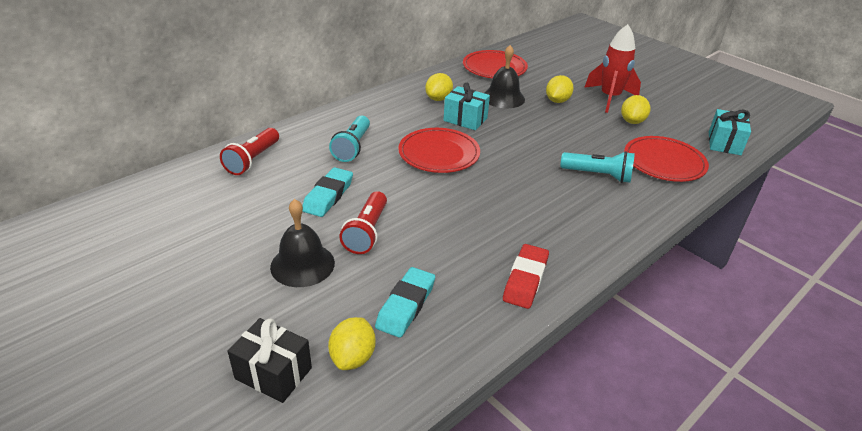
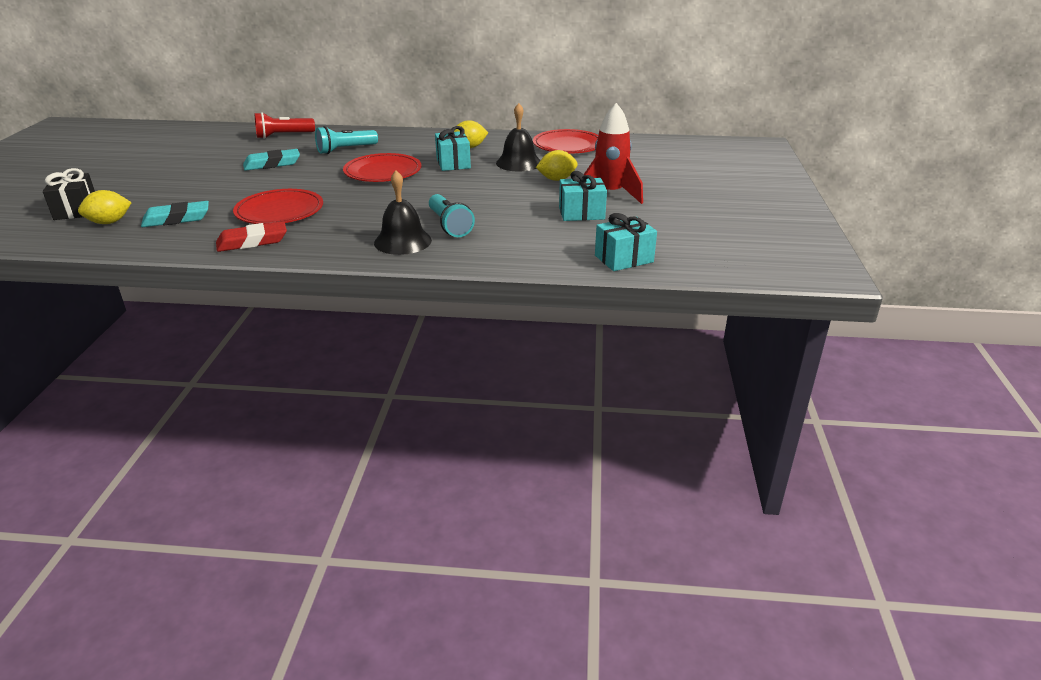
camera: 50 degrees right, 5 degrees down
black bell [270,199,335,287] -> black bell moved to [374,170,432,255]
red flashlight [339,191,387,254] -> none
yellow lemon [621,95,651,124] -> turquoise gift [559,171,607,221]
red plate [624,136,709,182] -> red plate moved to [233,189,323,224]

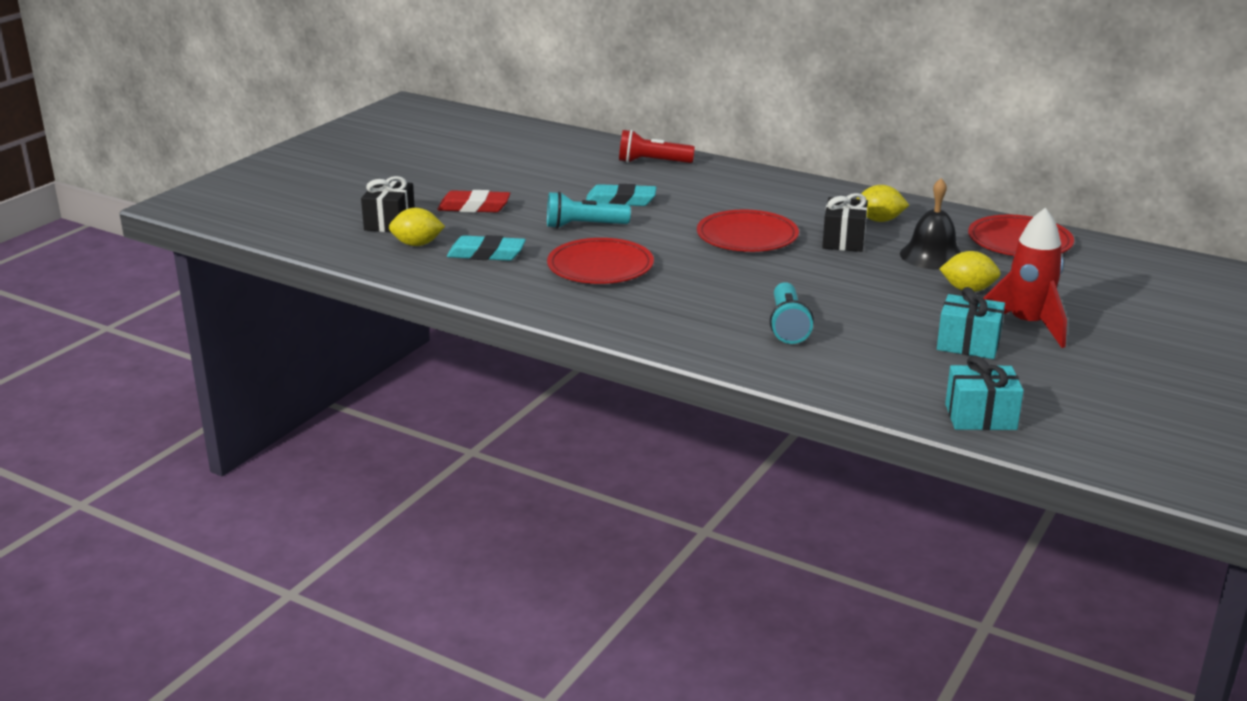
camera: 25 degrees right, 5 degrees down
red eraser [216,221,287,252] -> red eraser moved to [437,190,511,213]
turquoise flashlight [315,126,378,154] -> turquoise flashlight moved to [547,191,631,229]
black bell [374,170,432,255] -> none
turquoise gift [435,126,471,171] -> black gift [822,193,868,252]

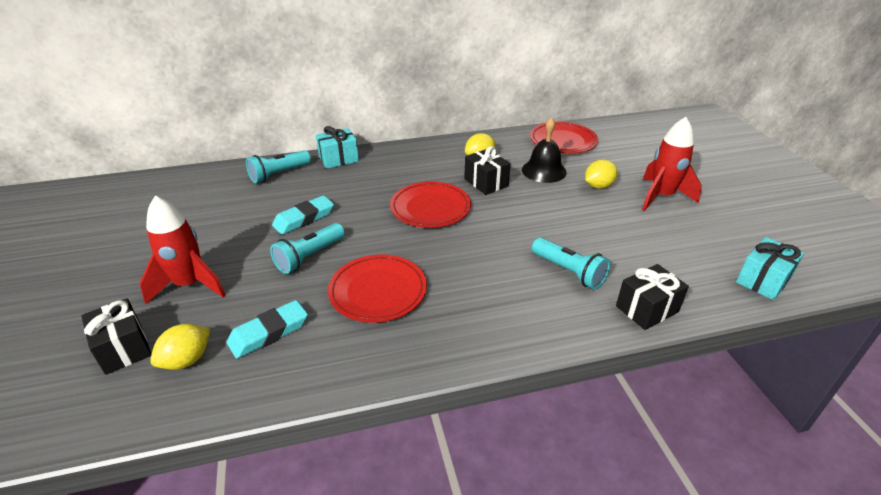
camera: 45 degrees left, 10 degrees up
red eraser [437,190,511,213] -> red rocket [140,196,226,305]
red flashlight [619,130,695,163] -> turquoise flashlight [246,150,311,183]
turquoise gift [937,287,1005,359] -> turquoise gift moved to [316,126,359,169]
none -> black gift [616,264,689,330]

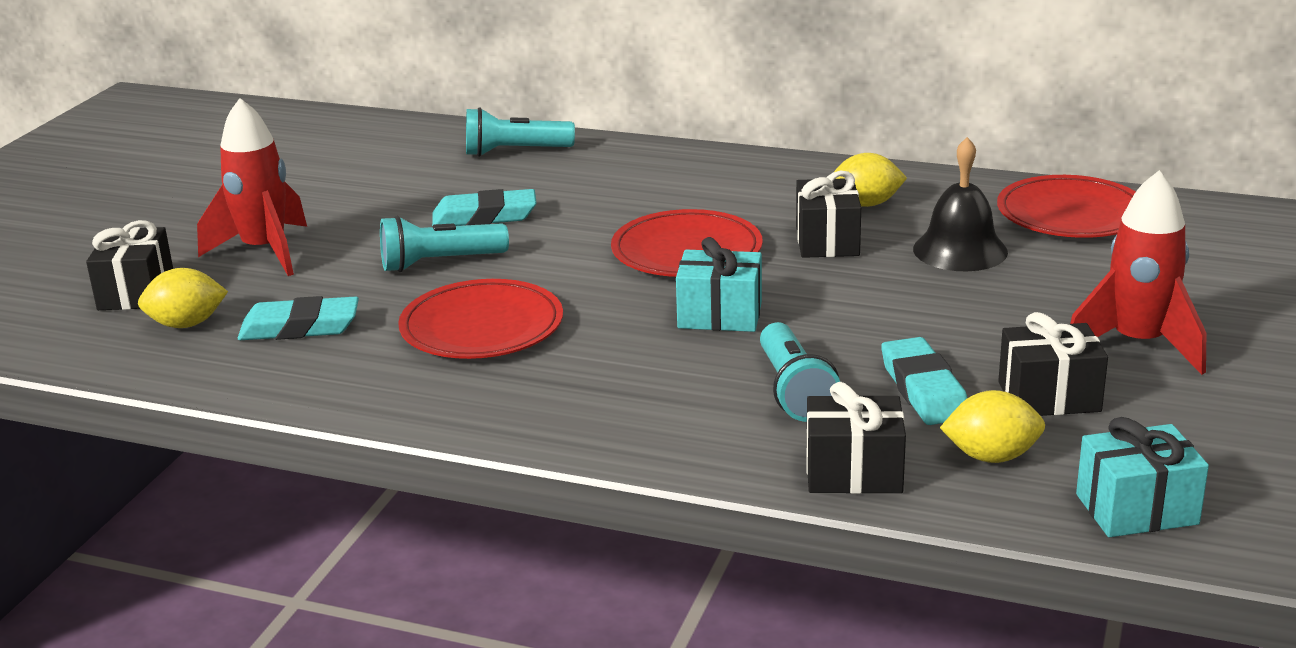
camera: 35 degrees right, 10 degrees down
turquoise gift [316,126,359,169] -> turquoise gift moved to [676,237,762,332]
yellow lemon [585,160,618,189] -> yellow lemon moved to [940,390,1045,463]
none -> turquoise eraser [881,337,967,425]
none -> black gift [998,312,1108,416]

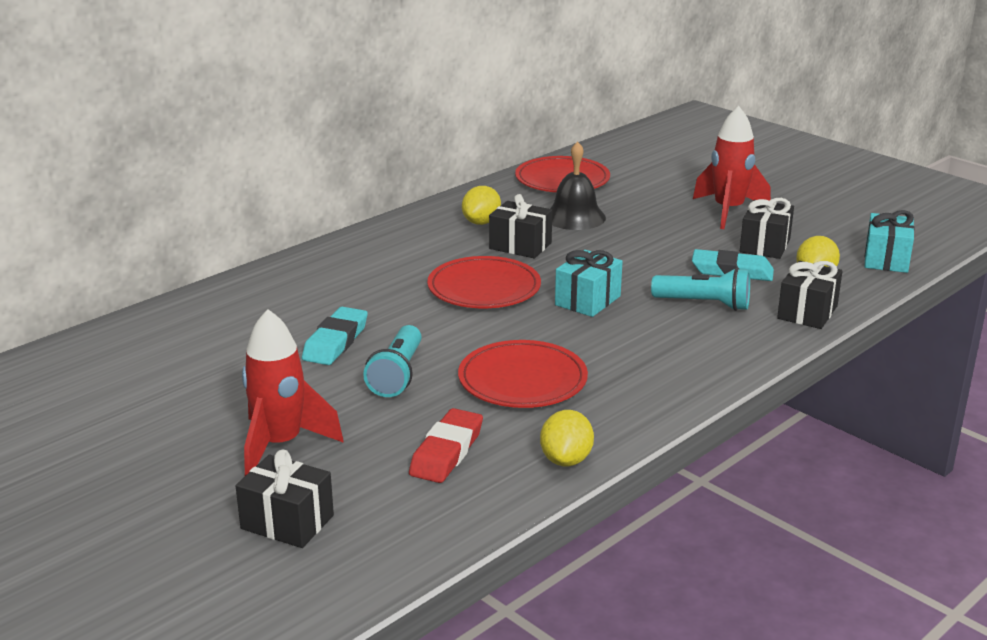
camera: 65 degrees left, 0 degrees up
yellow lemon [138,268,228,328] -> yellow lemon moved to [540,410,594,466]
turquoise eraser [238,296,359,340] -> red eraser [409,408,483,483]
turquoise flashlight [466,107,575,157] -> none

